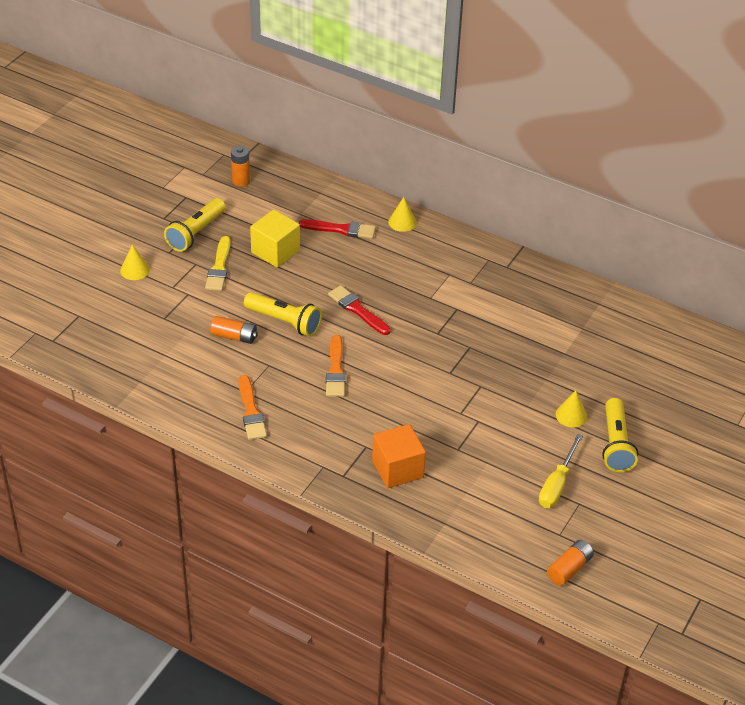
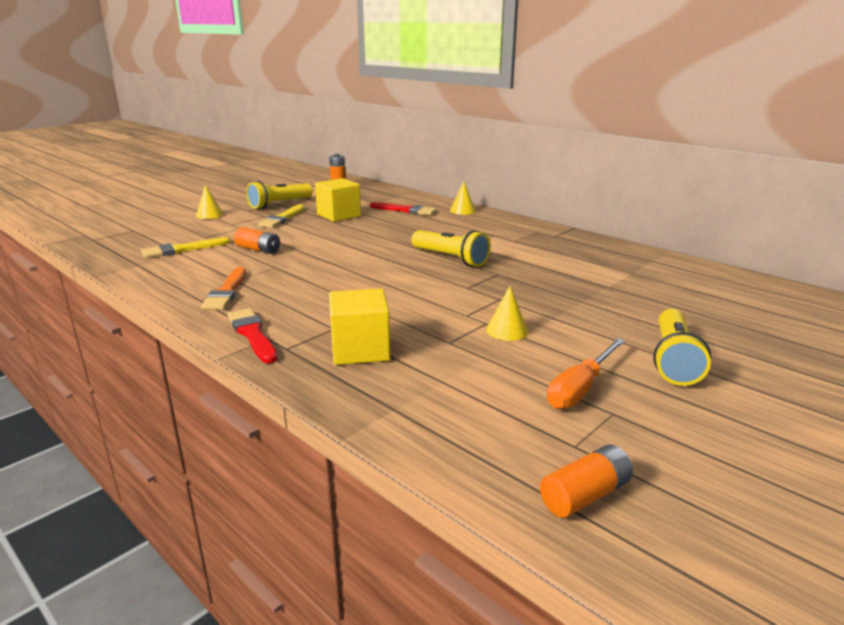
camera: 15 degrees right, 20 degrees down
yellow flashlight [244,292,322,337] -> yellow flashlight moved to [411,230,491,267]
orange brush [326,335,346,397] -> none
red brush [328,285,391,335] -> red brush moved to [228,308,278,363]
orange cube [372,424,426,488] -> yellow cube [329,288,390,365]
yellow screwdriver [539,434,583,508] -> orange screwdriver [547,338,625,409]
yellow cone [555,390,587,427] -> yellow cone moved to [486,286,528,341]
none -> yellow brush [141,237,230,258]

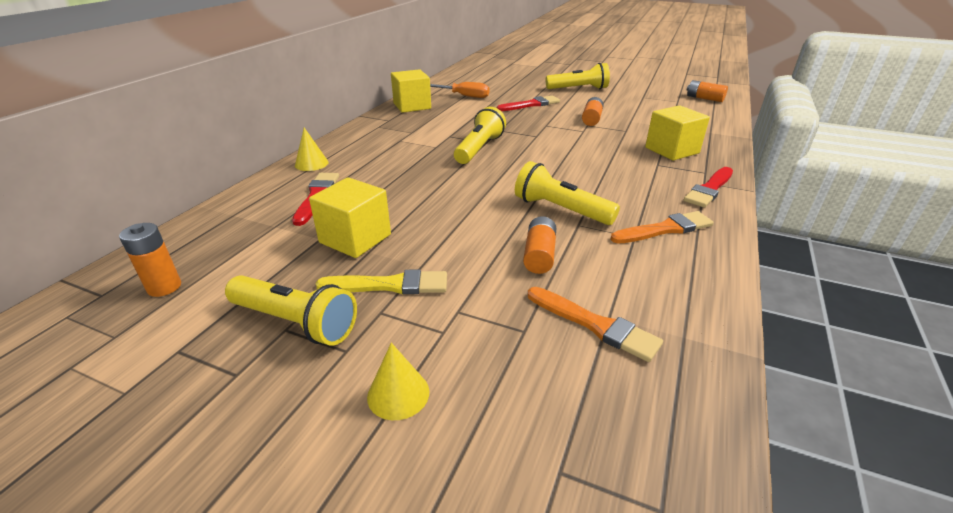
camera: 110 degrees left, 10 degrees up
yellow brush [141,237,230,258] -> orange brush [528,287,663,362]
yellow cone [486,286,528,341] -> orange battery [582,97,603,126]
orange screwdriver [547,338,625,409] -> orange screwdriver moved to [430,82,489,98]
none -> yellow cube [391,69,431,113]
none -> red brush [497,96,560,111]
none -> yellow flashlight [515,161,620,225]

